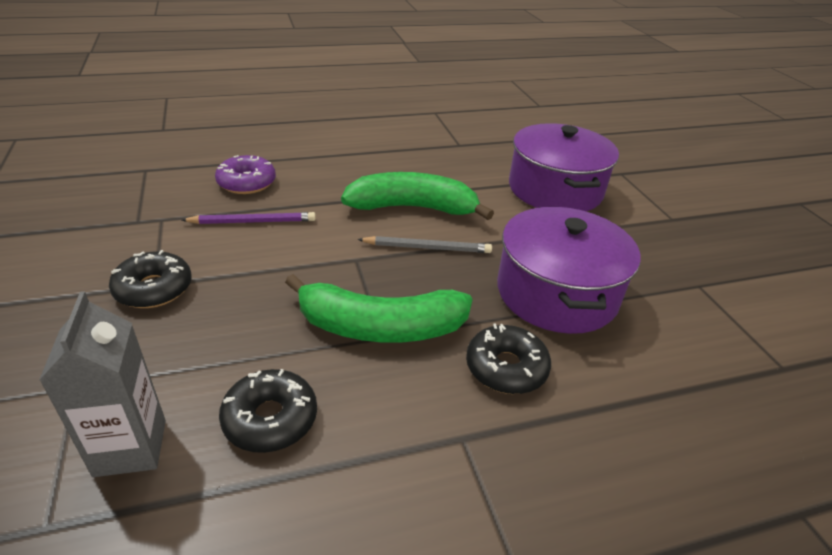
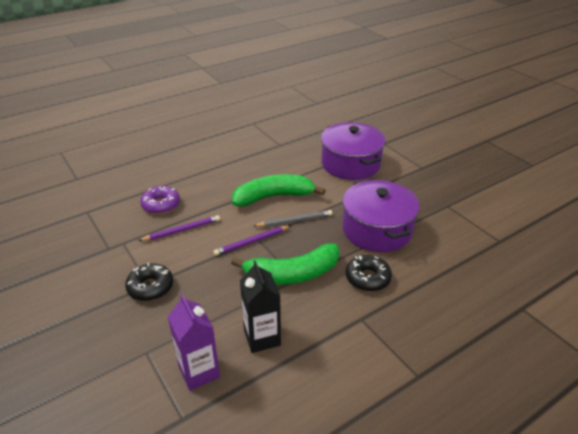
camera: 15 degrees left, 0 degrees up
grey carton [39,291,166,477] -> purple carton [168,294,220,391]
black donut [219,369,317,453] -> black carton [240,260,281,353]
none -> purple pencil [213,225,291,256]

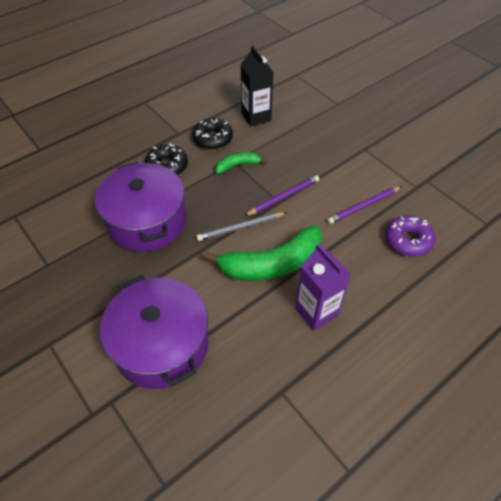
camera: 175 degrees right, 15 degrees up
black donut [125,263,173,301] -> black donut moved to [192,118,233,150]
purple carton [168,294,220,391] -> purple carton moved to [295,244,351,331]
green banana [231,243,339,285] -> green banana [215,152,267,174], size x0.51

